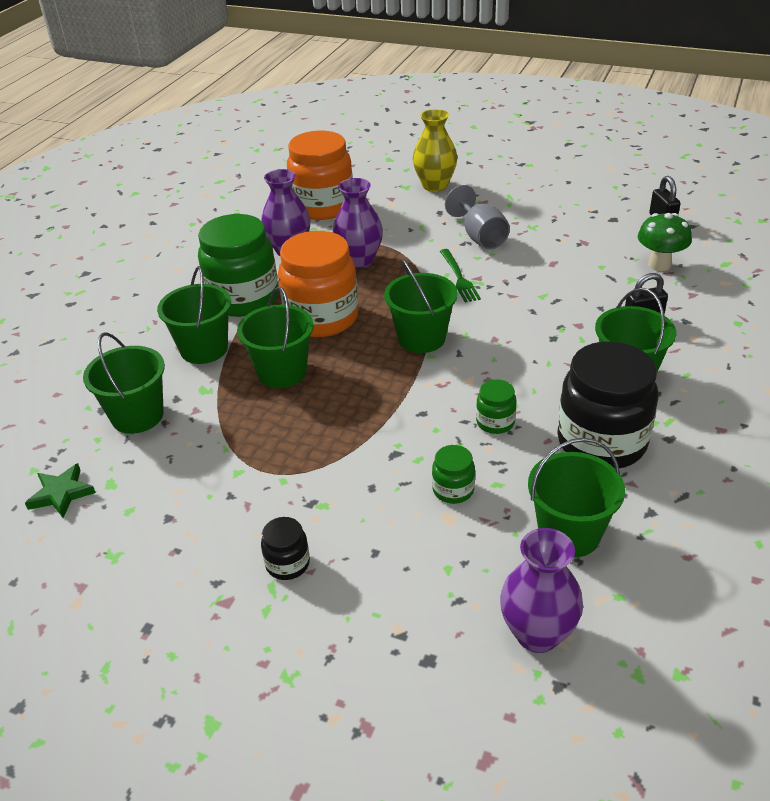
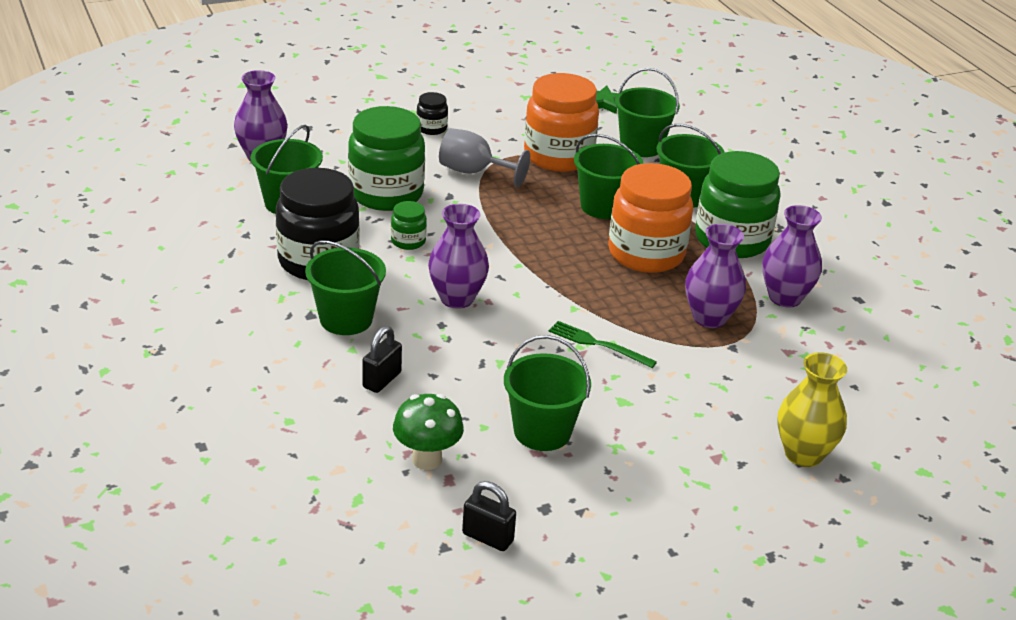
camera: 130 degrees right, 5 degrees down
orange jar [287,131,353,220] -> orange jar moved to [524,73,599,172]
green bucket [384,259,458,353] -> green bucket moved to [504,335,591,451]
green jar [432,445,475,504] -> green jar [348,106,425,211], size x2.23
grey goblet [445,185,510,249] -> grey goblet moved to [439,128,530,187]
none -> purple vase [428,204,489,309]

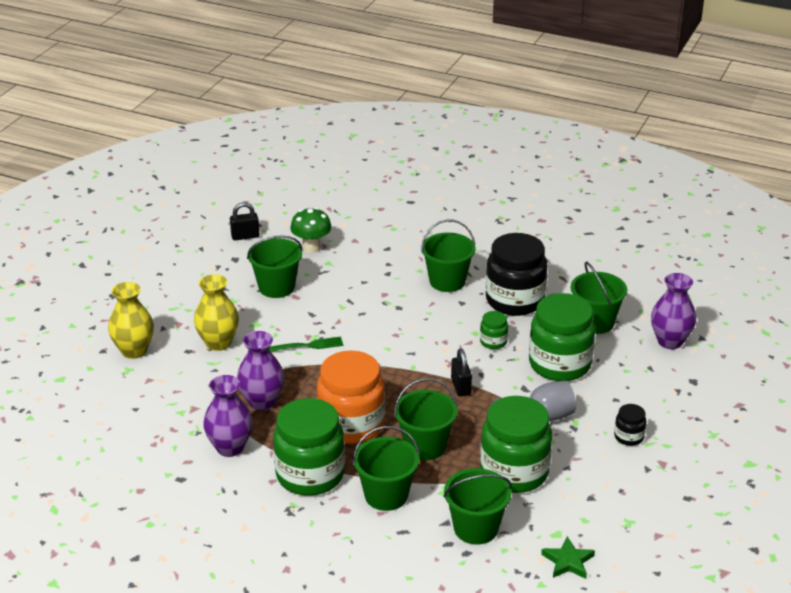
camera: 140 degrees right, 0 degrees up
black padlock [362,326,402,393] -> black padlock moved to [451,348,472,397]
purple vase [428,204,489,309] -> none
orange jar [524,73,599,172] -> green jar [480,396,552,493]
none -> yellow vase [194,274,239,351]

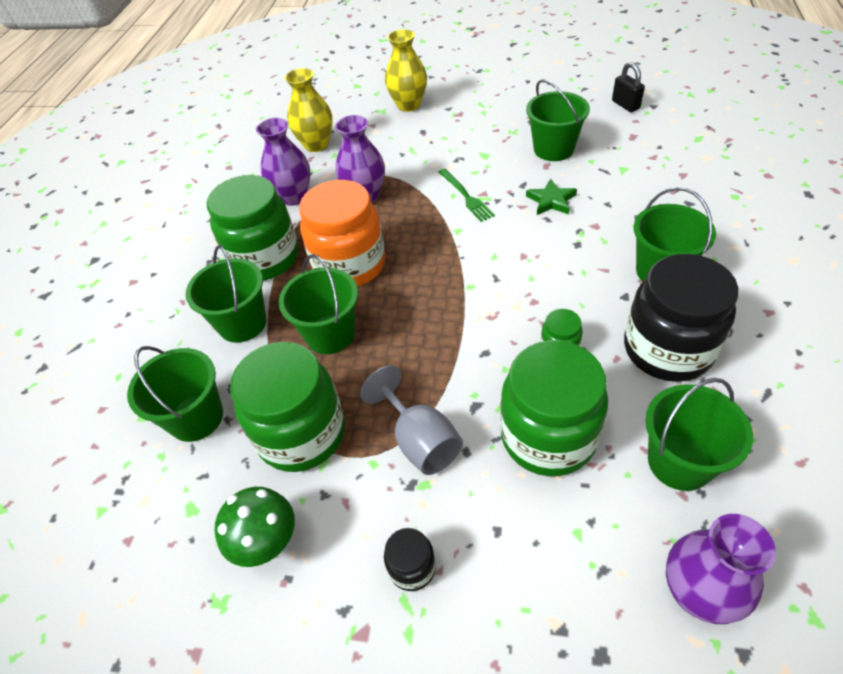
camera: 80 degrees right, 15 degrees up
yellow vase [194,274,239,351] -> yellow vase moved to [285,68,333,152]
green mushroom [290,207,332,253] -> green mushroom moved to [215,487,295,567]
black padlock [451,348,472,397] -> none
green star [541,536,595,579] -> green star moved to [526,178,577,215]

